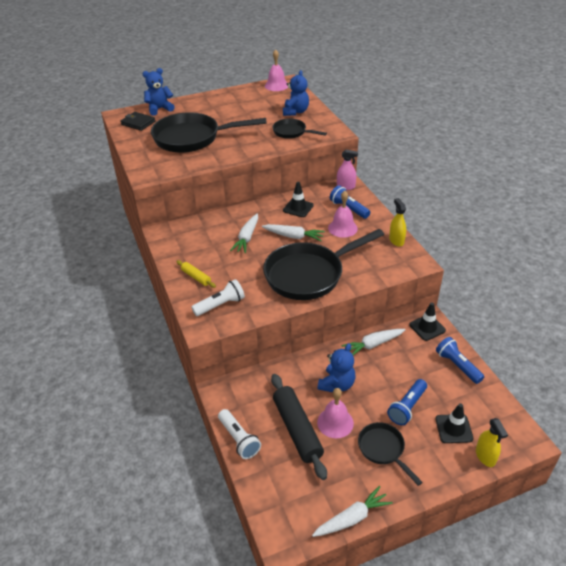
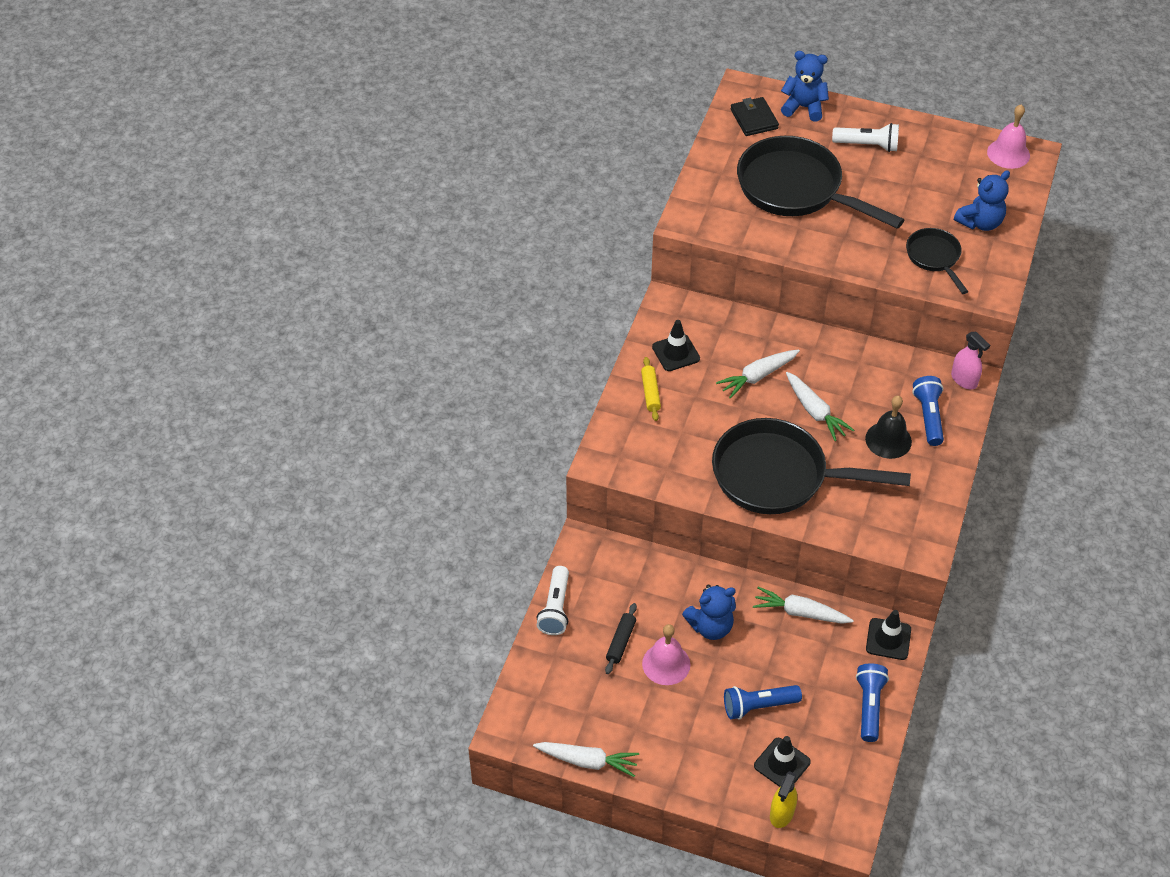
camera: 40 degrees right, 10 degrees up
white flashlight [191,279,245,316] -> white flashlight moved to [832,123,899,152]
black rolling pin [271,374,327,480] -> black rolling pin [605,603,637,674], size x0.50
black traffic cone [283,182,314,217] -> black traffic cone moved to [652,320,700,371]
pink bell [328,191,358,238] -> black bell [865,396,912,459]
black pan [358,422,423,486] -> none
yellow spray bottle [389,198,406,247] -> none

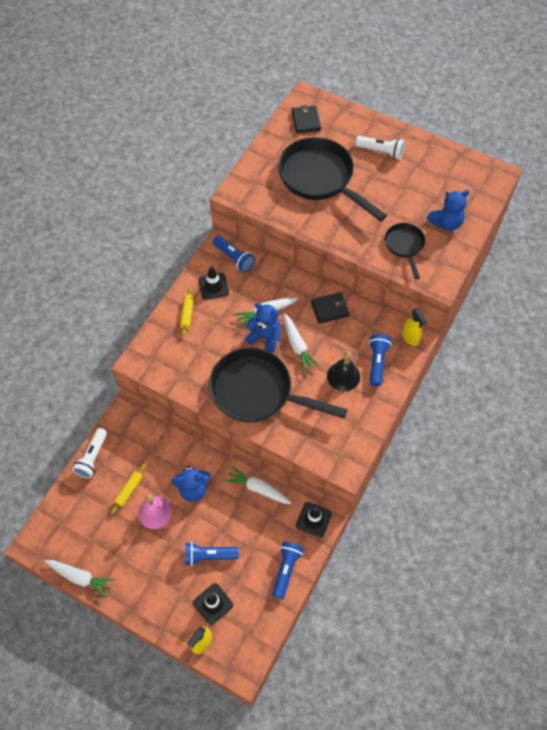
camera: 10 degrees right, 10 degrees up
black rolling pin [605,603,637,674] -> yellow rolling pin [110,464,146,515]
blue teddy bear [781,51,829,122] -> blue teddy bear moved to [245,303,281,353]
pink spray bottle [951,332,990,389] -> yellow spray bottle [402,308,427,346]
pink bell [987,104,1030,169] -> none
none -> blue flashlight [213,236,255,272]
none -> black wallet [311,292,350,324]

